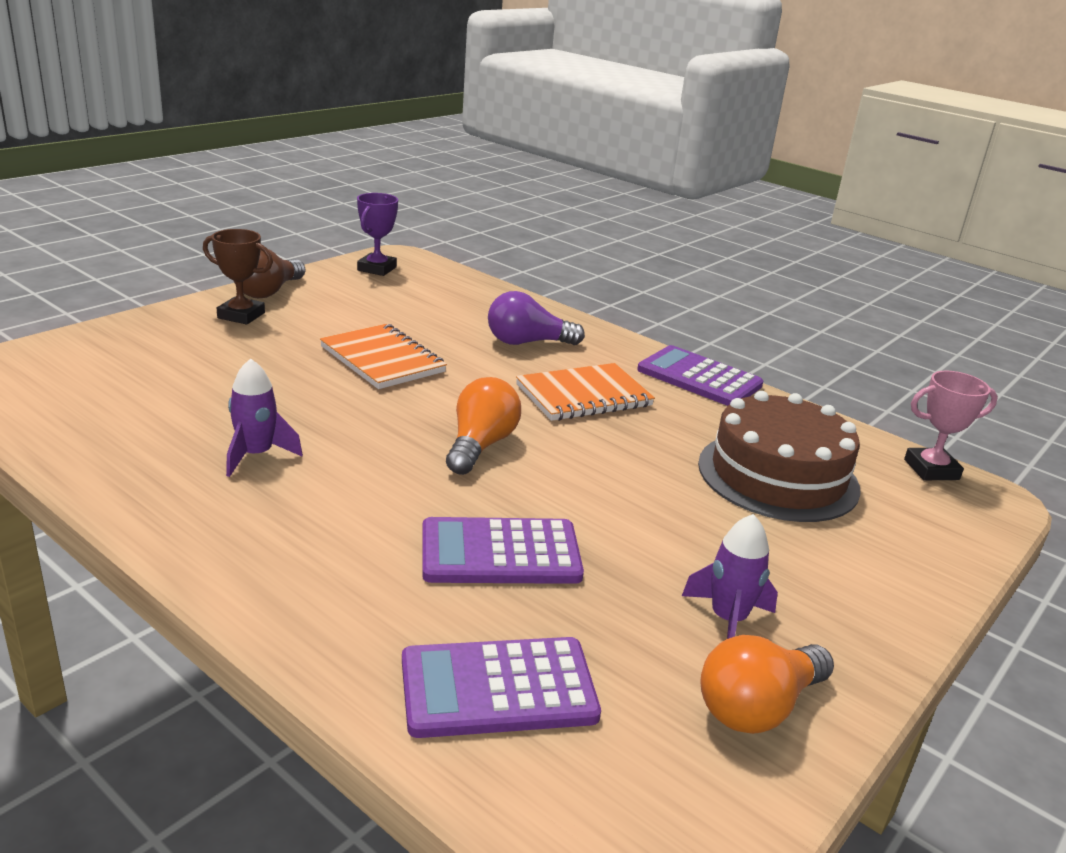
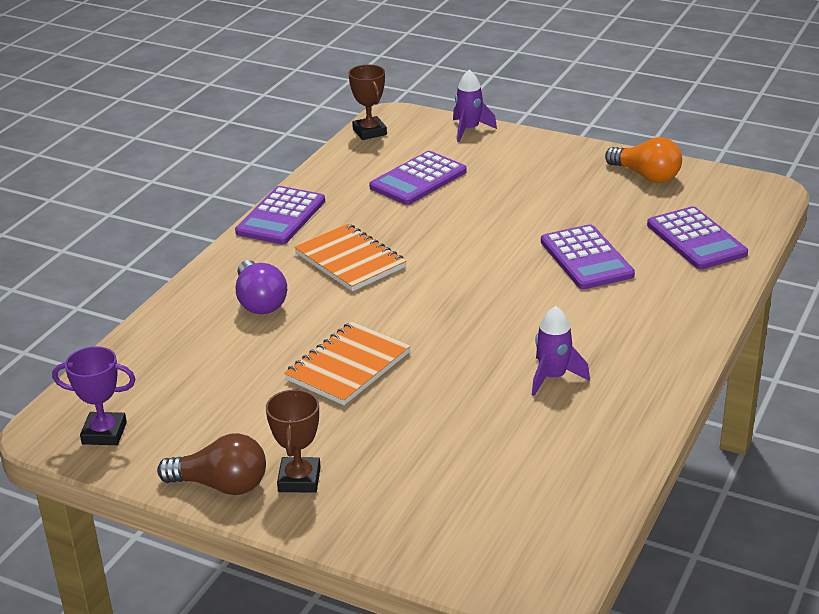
camera: 100 degrees left, 5 degrees up
orange light bulb [446,377,521,475] -> none
purple rocket [682,514,778,639] -> purple rocket moved to [453,70,497,142]
brown cake [698,391,861,522] -> purple calculator [369,151,467,205]
pink trophy [904,370,998,480] -> brown trophy [348,65,387,140]

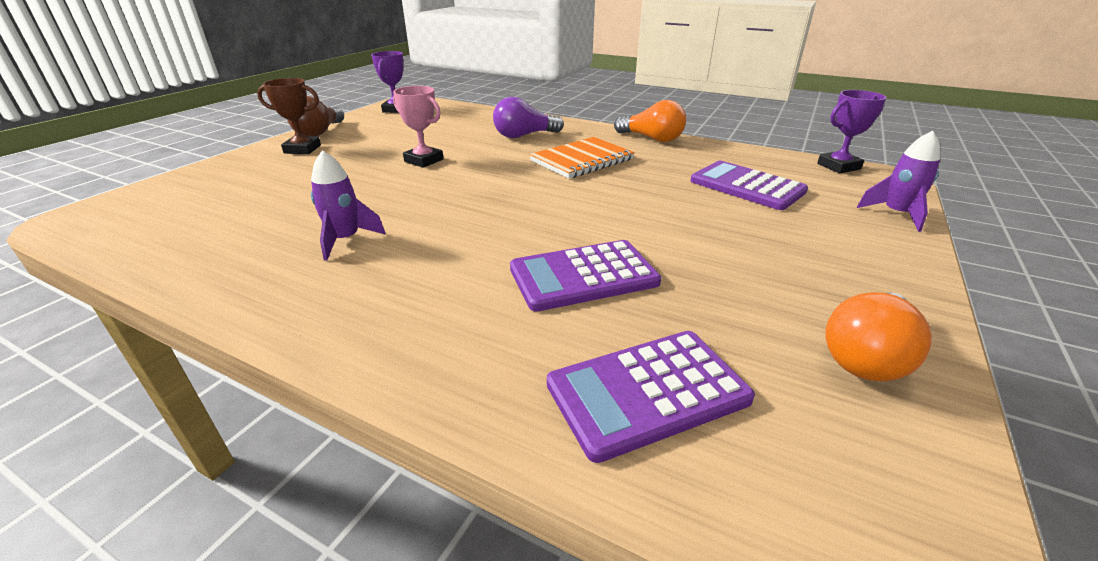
camera: 90 degrees right, 0 degrees up
purple calculator [235,186,325,244] -> orange light bulb [614,100,686,142]
orange notebook [284,322,411,405] -> pink trophy [393,86,444,168]
brown trophy [348,65,387,140] -> purple trophy [817,90,887,173]

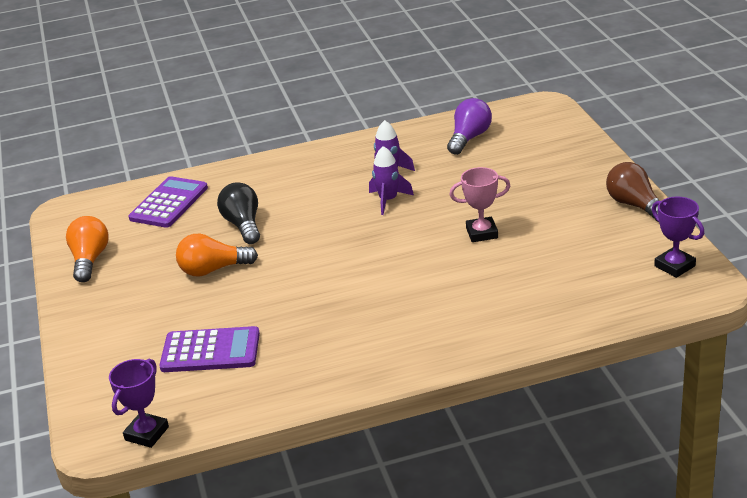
camera: 140 degrees right, 0 degrees up
brown trophy [257,78,321,154] -> none
purple light bulb [493,97,564,138] -> purple light bulb moved to [447,98,492,155]
purple calculator [510,240,661,312] -> black light bulb [217,182,260,244]
orange notebook [530,137,635,179] -> none
orange light bulb [614,100,686,142] -> orange light bulb moved to [176,234,258,277]
purple rocket [857,131,940,232] -> purple rocket moved to [369,146,414,215]

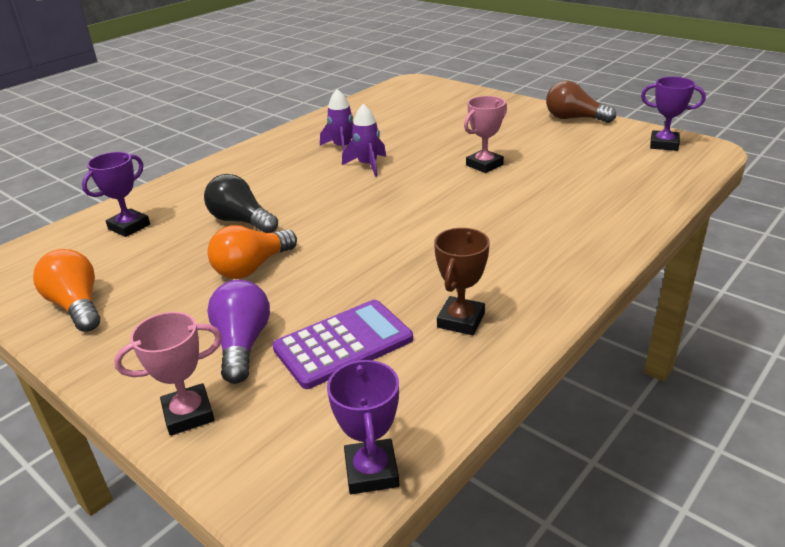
camera: 35 degrees left, 0 degrees up
purple calculator [128,176,208,228] -> purple trophy [82,152,150,237]
purple light bulb [447,98,492,155] -> purple light bulb moved to [207,280,270,384]
none -> pink trophy [114,312,222,436]
none -> brown trophy [434,228,490,335]

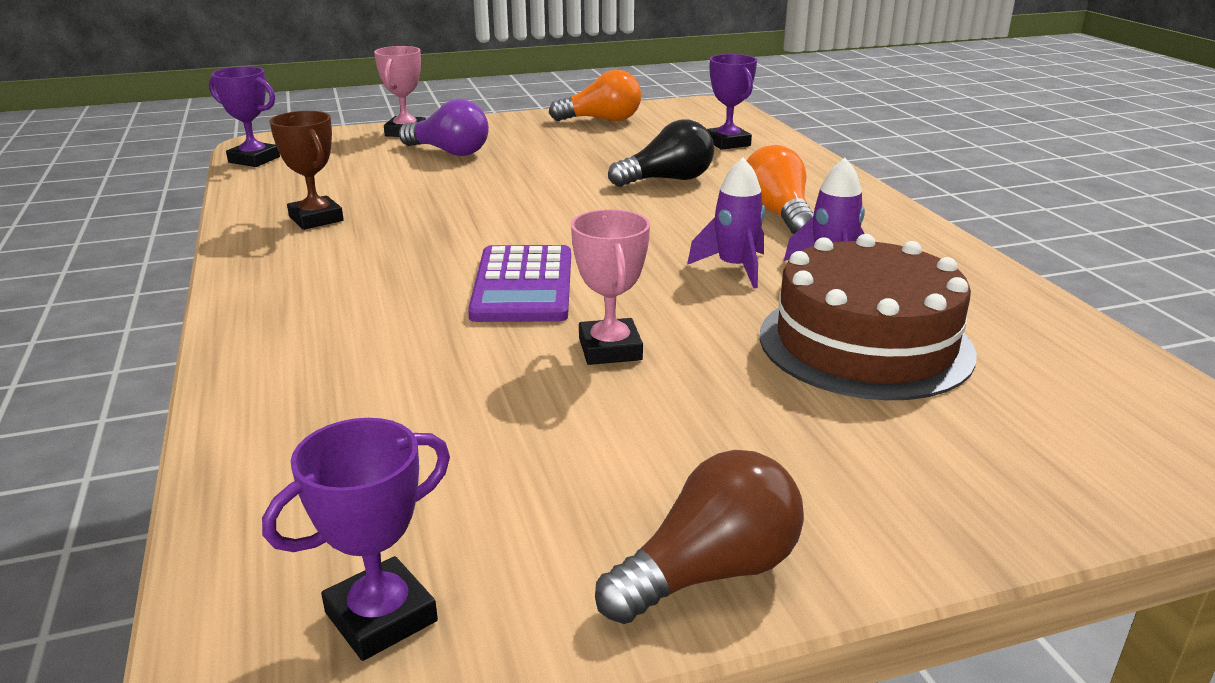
camera: 120 degrees right, 5 degrees down
orange light bulb [207,225,297,279] -> orange light bulb moved to [747,145,814,234]
purple calculator [272,300,413,389] -> purple calculator moved to [468,245,571,322]
none -> brown cake [760,234,977,400]

